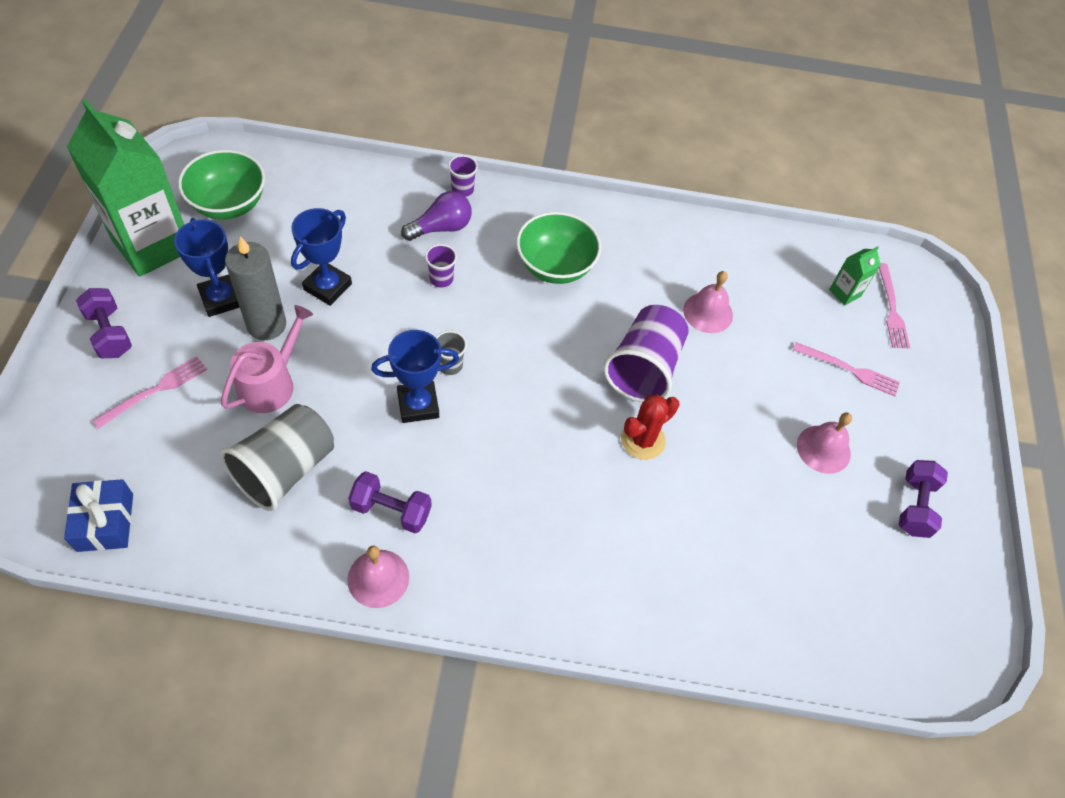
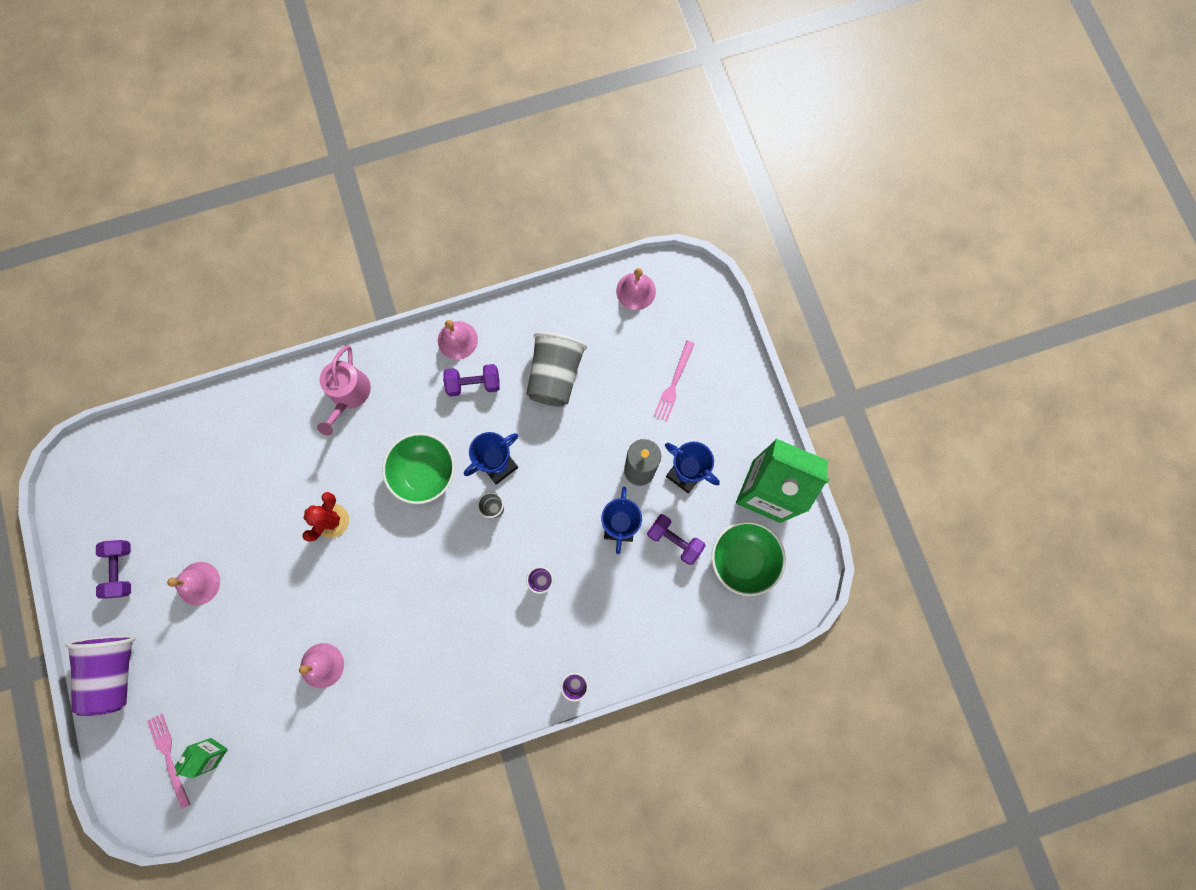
camera: 160 degrees right, 20 degrees up
blue gift [64,479,133,552] -> pink bell [616,268,656,310]
purple dumbbell [76,288,132,358] -> purple dumbbell moved to [647,514,705,565]
pink watering can [221,305,313,413] -> pink watering can moved to [317,345,371,435]
purple light bulb [401,191,472,241] -> none
green bowl [516,212,601,284] -> green bowl moved to [382,433,455,504]
purple cup [603,305,689,403] -> purple cup moved to [65,636,135,716]
pink fork [793,342,900,396] -> none

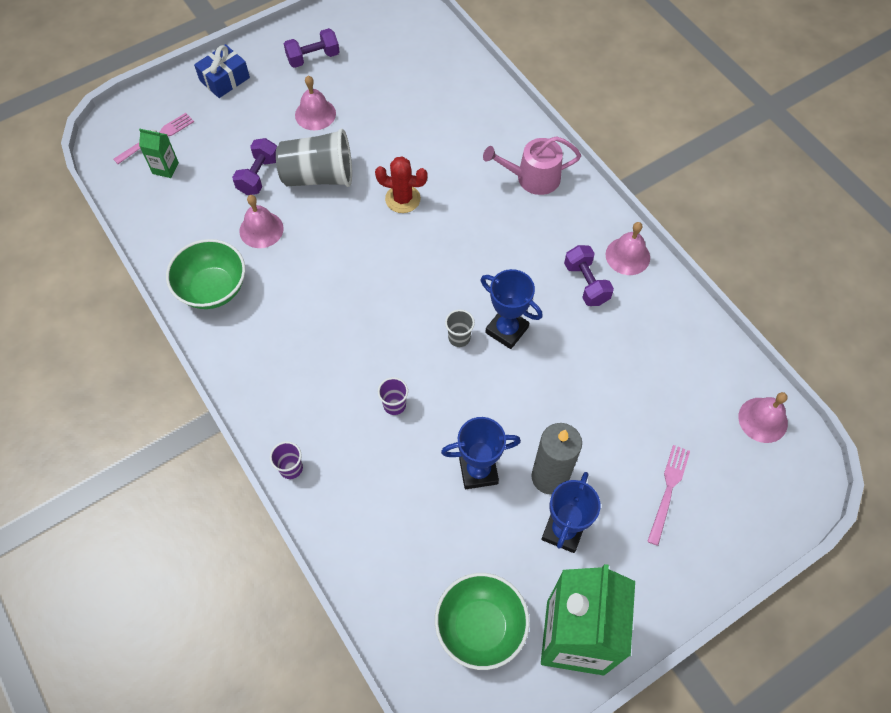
camera: 75 degrees right, 15 degrees down
purple cup [65,636,135,716] -> blue gift [194,44,250,98]
green bowl [382,433,455,504] -> green bowl moved to [166,239,245,309]
grey cup [527,332,587,407] -> grey cup moved to [276,129,352,187]
purple dumbbell [647,514,705,565] -> purple dumbbell moved to [232,138,277,195]
pink fork [654,340,695,421] -> pink fork turned 105 degrees clockwise [647,445,690,546]

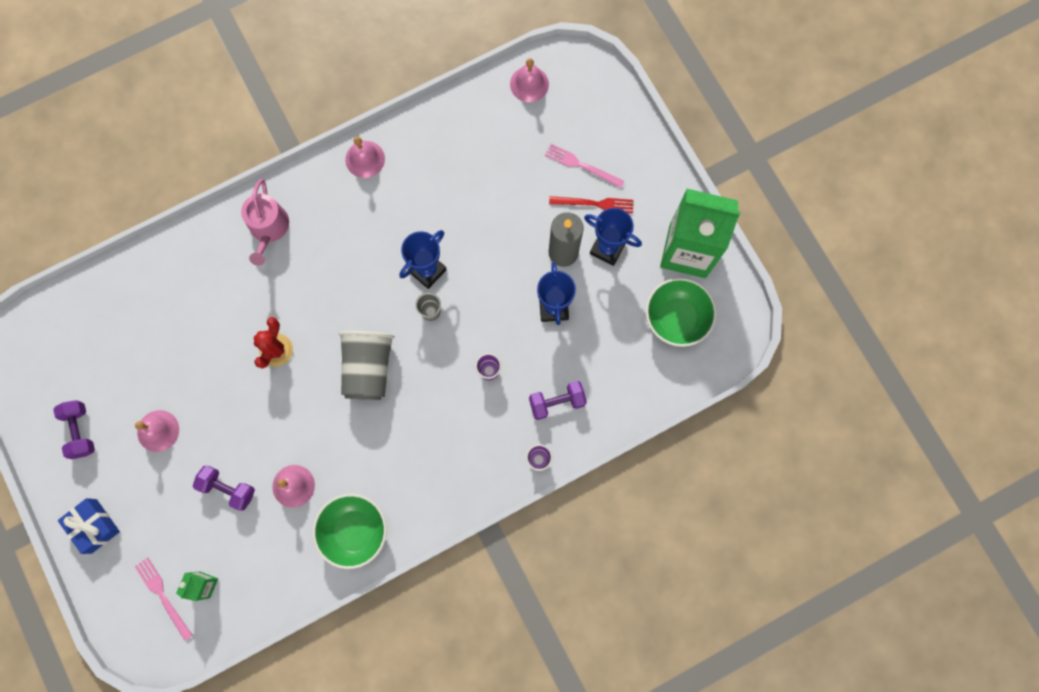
camera: 85 degrees left, 15 degrees up
grey cup [276,129,352,187] -> grey cup moved to [339,331,395,400]
purple dumbbell [564,245,614,306] -> purple dumbbell moved to [529,381,587,420]
none -> red fork [549,196,634,214]

